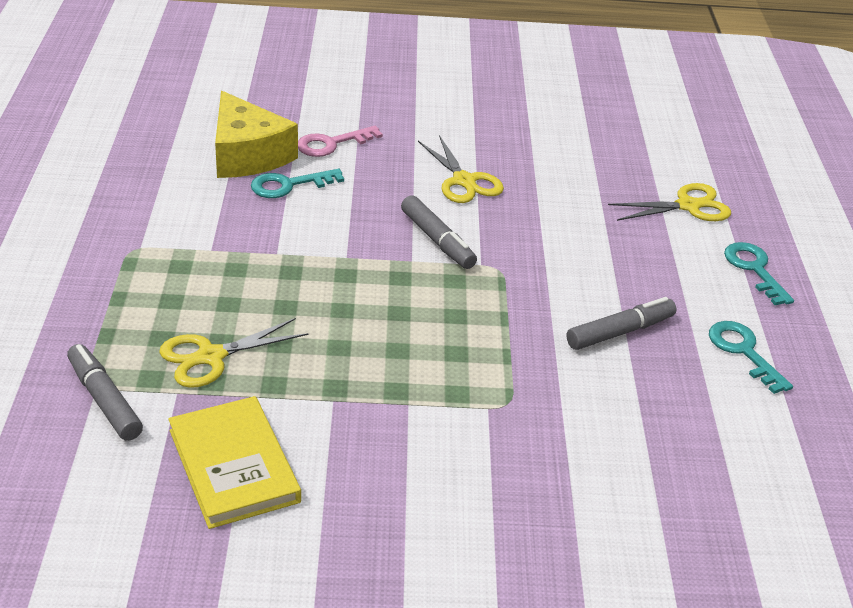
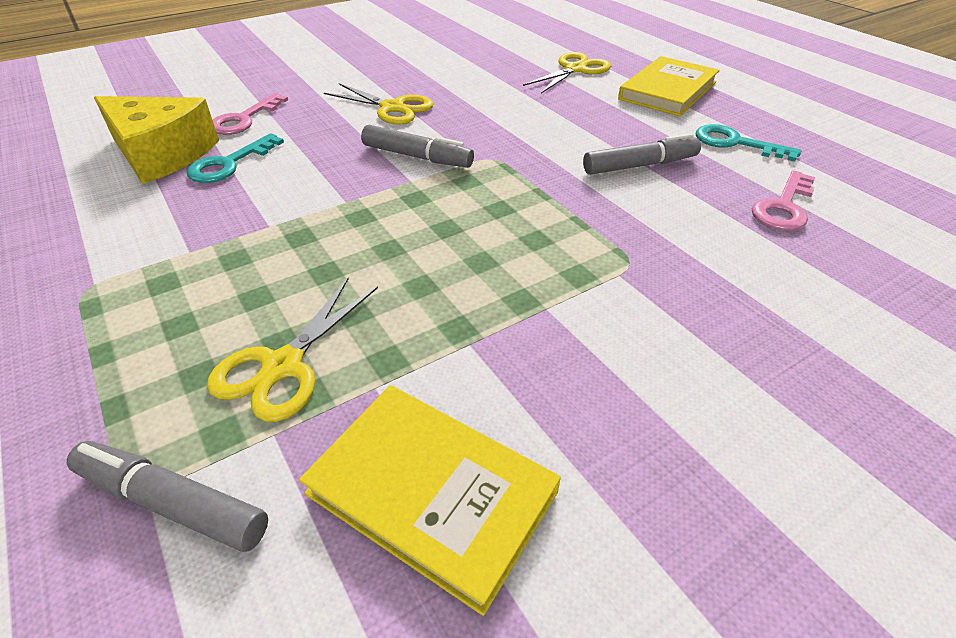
camera: 30 degrees left, 5 degrees up
grey marker [567,297,677,350] -> grey marker turned 45 degrees clockwise [583,133,701,175]
turquoise key [724,242,794,305] -> yellow book [618,56,720,116]
none -> pink key [751,170,815,230]

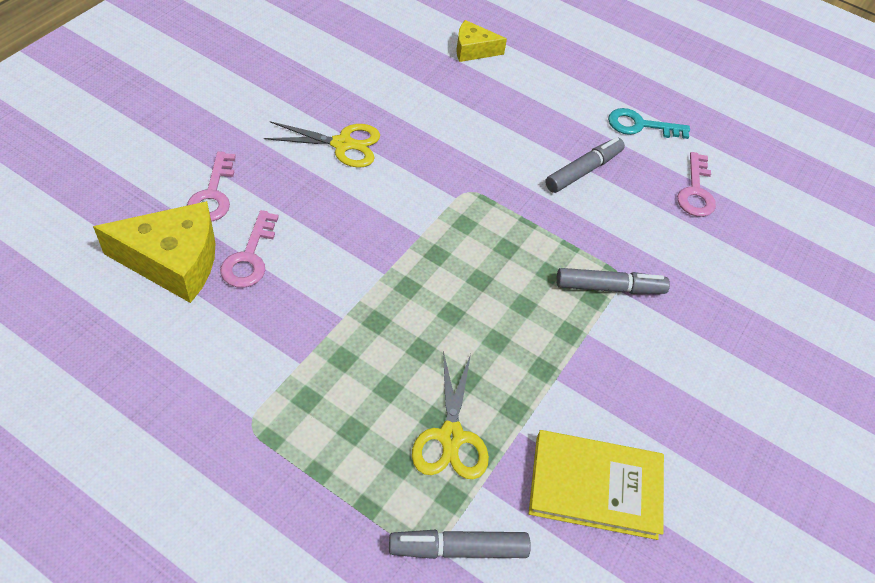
camera: 30 degrees left, 10 degrees up
turquoise key [187,133,284,183] -> pink key [220,210,279,288]
grey marker [361,125,474,168] -> grey marker moved to [556,268,670,294]
yellow scissors [523,52,611,93] -> yellow cheese [456,20,507,62]
yellow book [618,56,720,116] -> none

